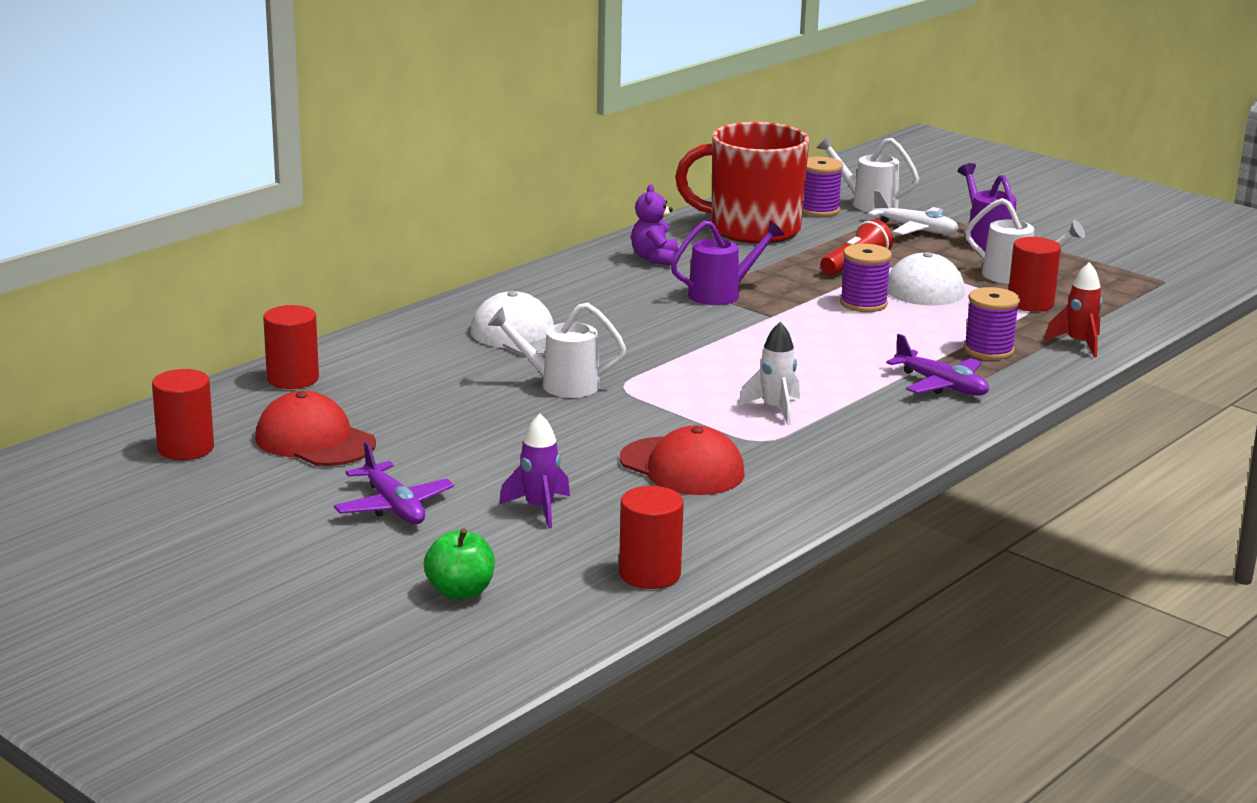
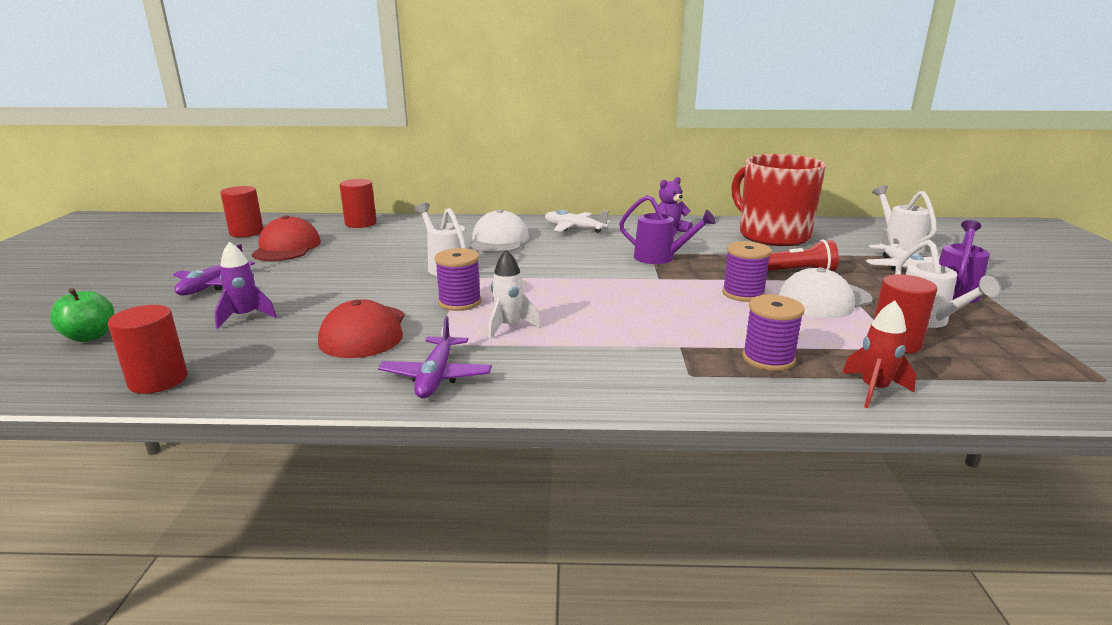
camera: 50 degrees right, 0 degrees up
purple spool [802,157,843,217] -> purple spool moved to [435,248,481,311]
purple plane [886,334,989,395] -> purple plane moved to [378,316,492,398]
none -> white plane [545,210,611,233]

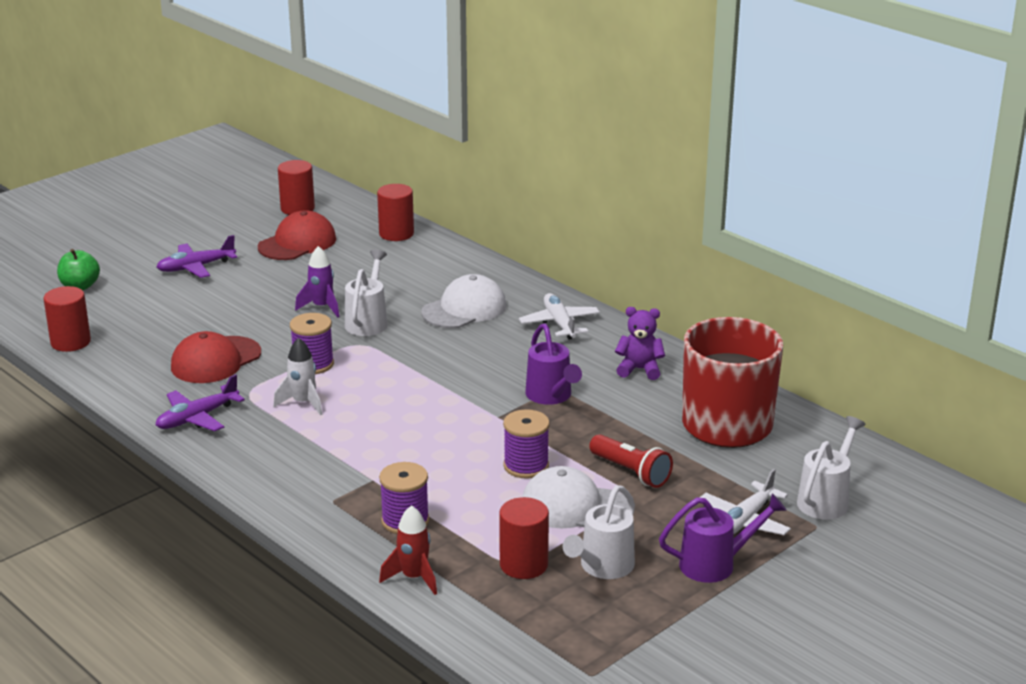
camera: 45 degrees right, 5 degrees up
purple rocket [214,241,277,329] -> purple rocket moved to [295,246,340,317]

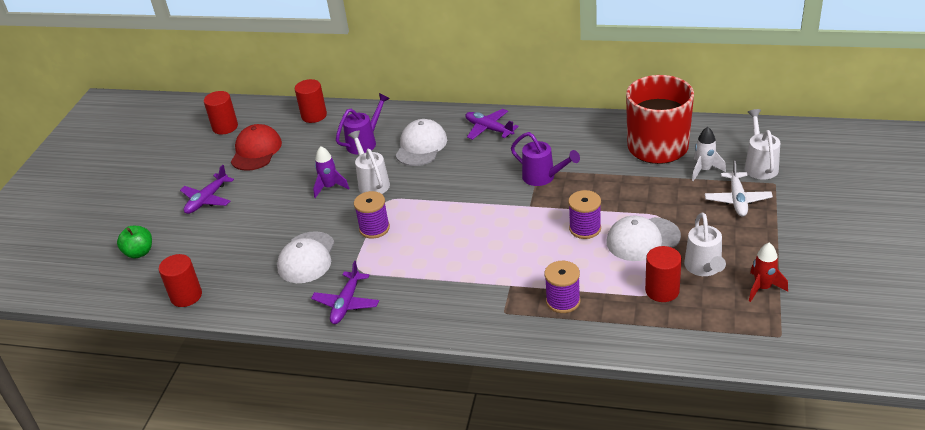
camera: 30 degrees left, 10 degrees up
red cap [171,331,261,383] -> white cap [277,231,335,283]
white rocket [273,338,322,415] -> white rocket moved to [692,127,726,181]
red rocket [379,505,437,595] -> red rocket moved to [749,243,788,302]
white plane [519,293,600,340] -> purple plane [465,109,519,140]
red flashlight [589,434,673,488] -> none
purple teddy bear [615,307,665,380] -> none
purple watering can [659,493,787,583] -> purple watering can moved to [336,93,390,155]

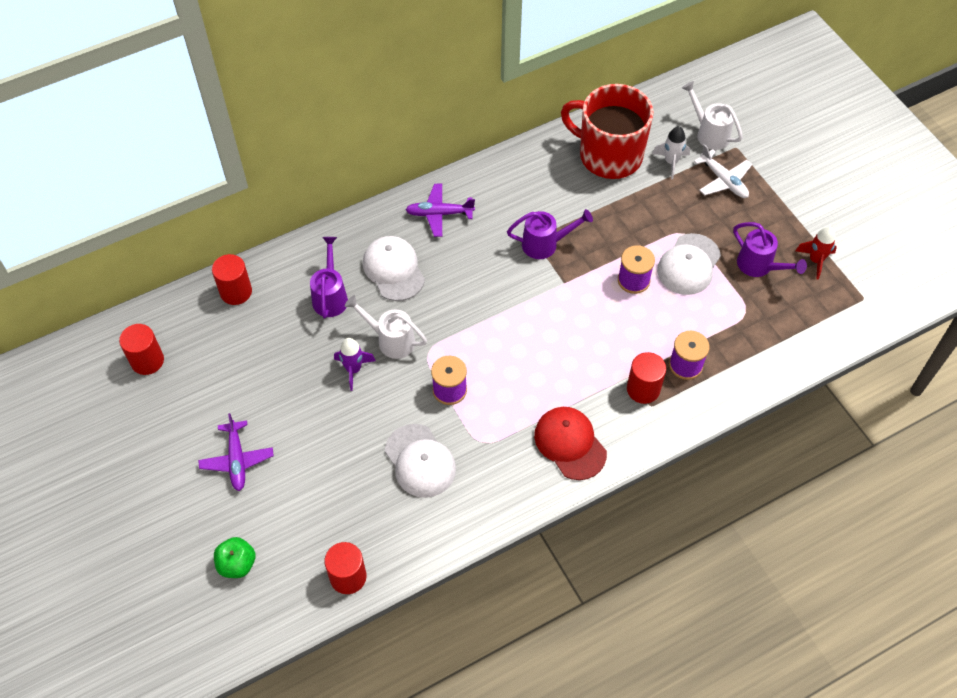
camera: 45 degrees left, 20 degrees up
red cap [231,124,282,171] -> red cap moved to [534,407,607,480]
purple plane [311,261,379,324] -> none
red cylinder [645,246,682,302] -> red cylinder moved to [627,352,666,404]
white watering can [684,212,726,276] -> purple watering can [733,222,807,277]

